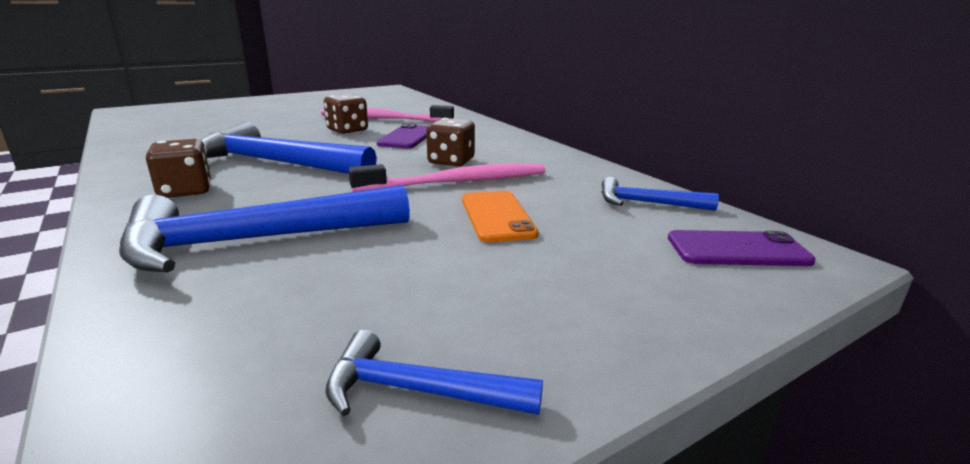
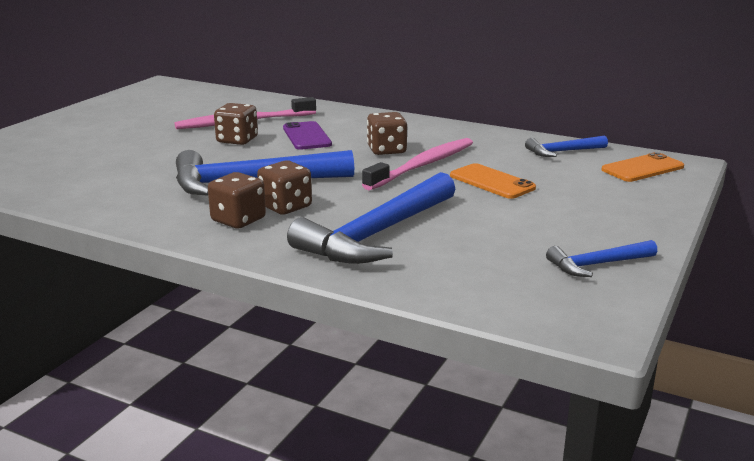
camera: 30 degrees left, 0 degrees up
purple phone [668,230,816,266] -> orange phone [601,152,684,182]
none -> brown dice [257,160,312,215]

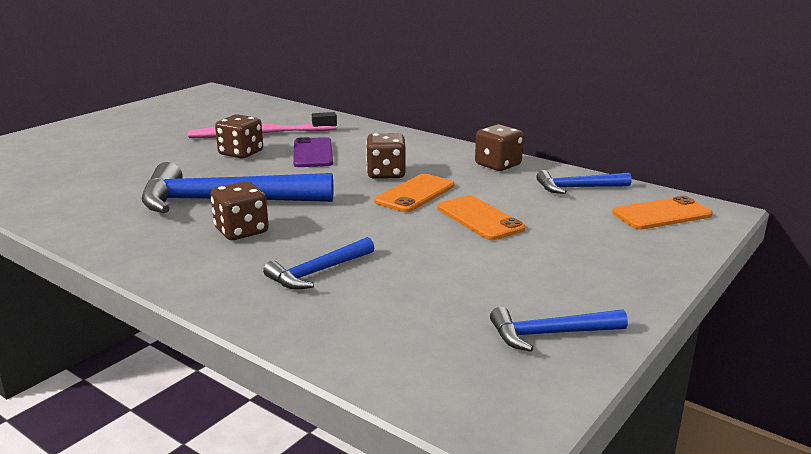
camera: 10 degrees right, 0 degrees up
brown dice [208,172,266,228] -> brown dice moved to [475,124,524,171]
blue hammer [287,172,456,264] -> blue hammer [263,237,374,290], size x0.51
pink toothbrush [362,138,473,190] -> orange phone [374,174,454,212]

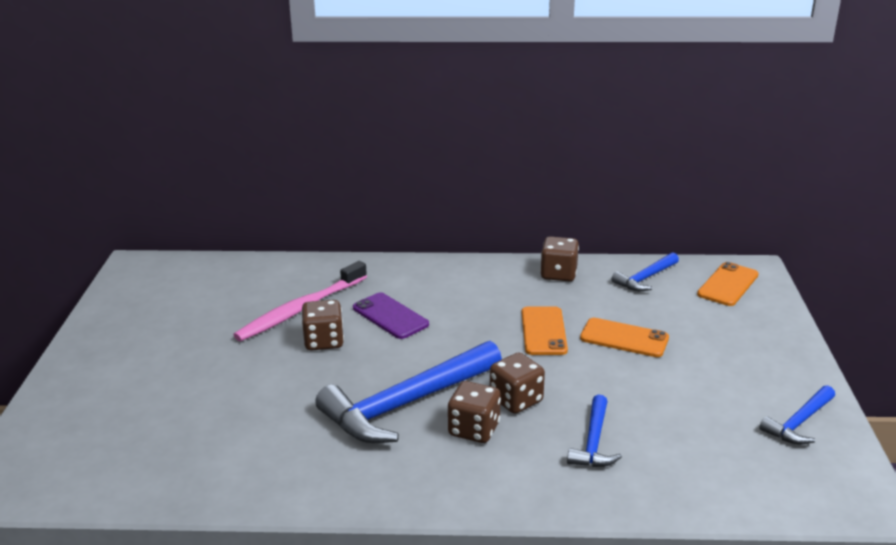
camera: 35 degrees left, 5 degrees up
brown dice [366,133,406,179] -> brown dice moved to [490,353,545,414]

